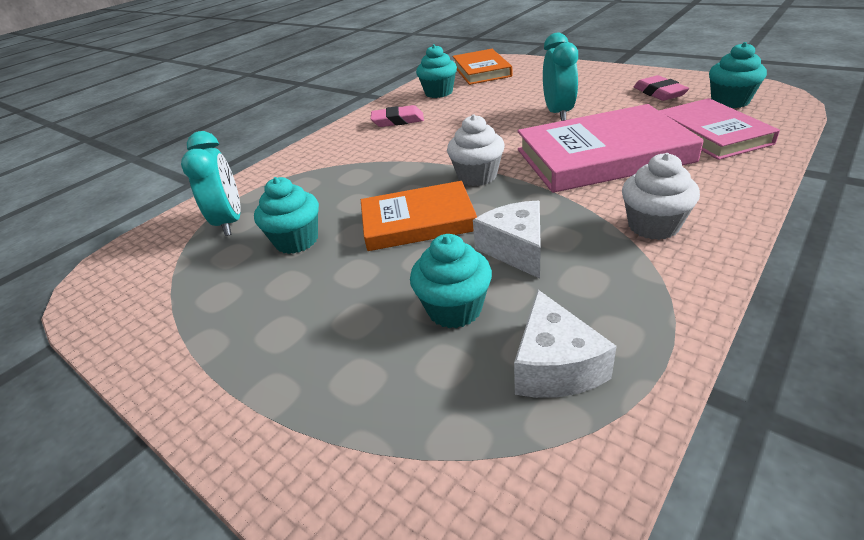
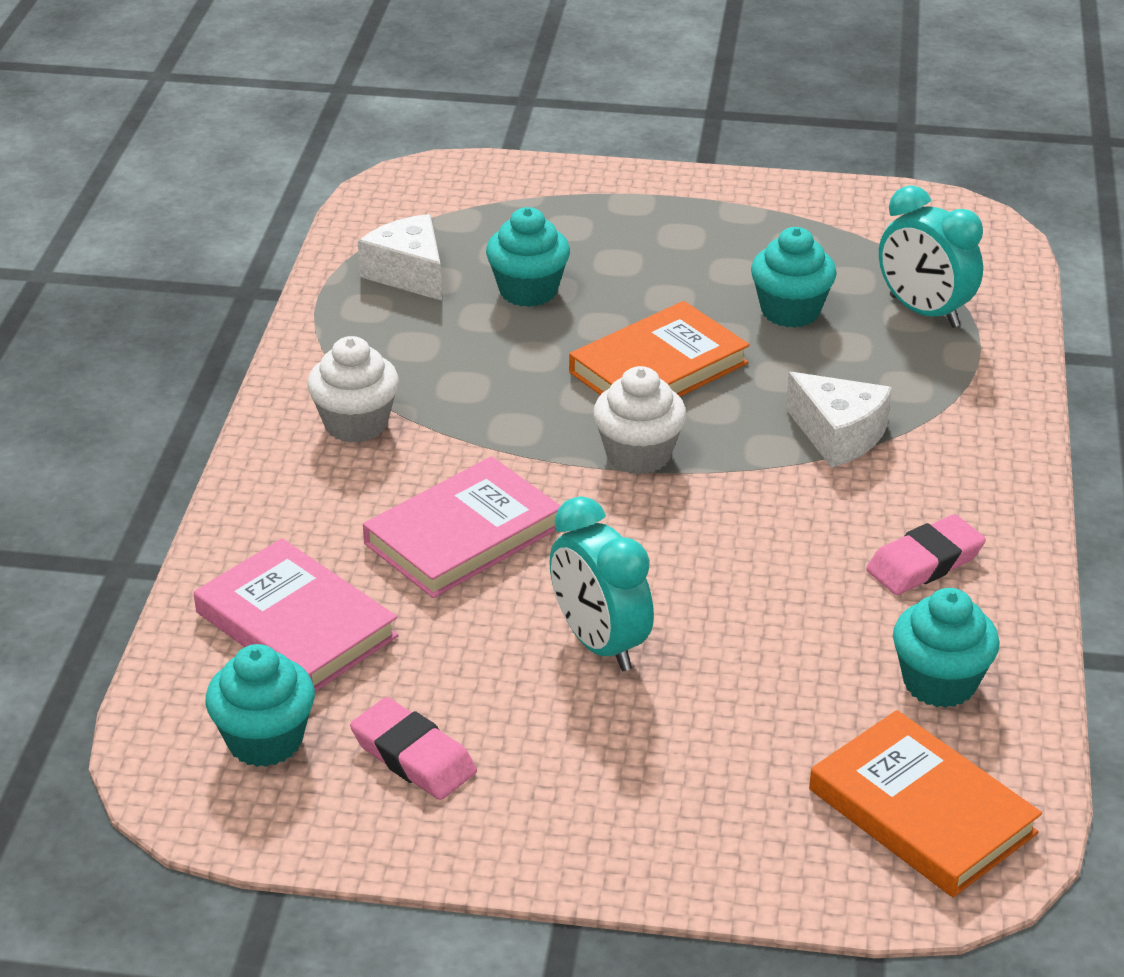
camera: 145 degrees right, 0 degrees up
white cheese [473,201,541,279] -> white cheese moved to [786,372,892,468]
pink book [518,104,704,193] -> pink book [363,456,561,598], size x0.66

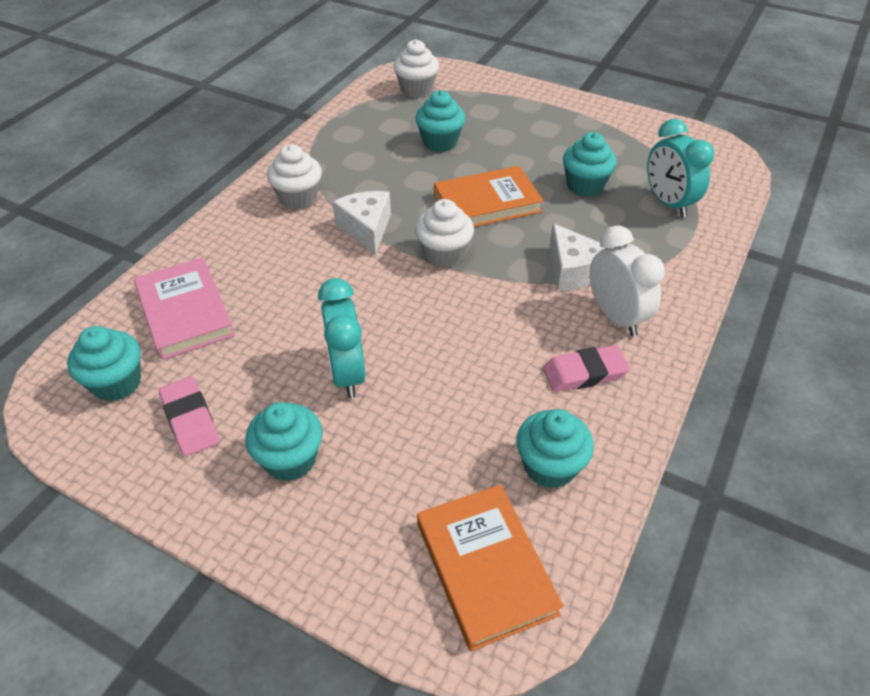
camera: 20 degrees right, 10 degrees up
white cheese [358,214,442,301] -> white cheese moved to [332,191,391,255]
pink book [363,456,561,598] -> none
none -> turquoise cupcake [246,402,323,481]
none -> white cupcake [393,39,439,98]
none -> white clock [590,225,665,336]

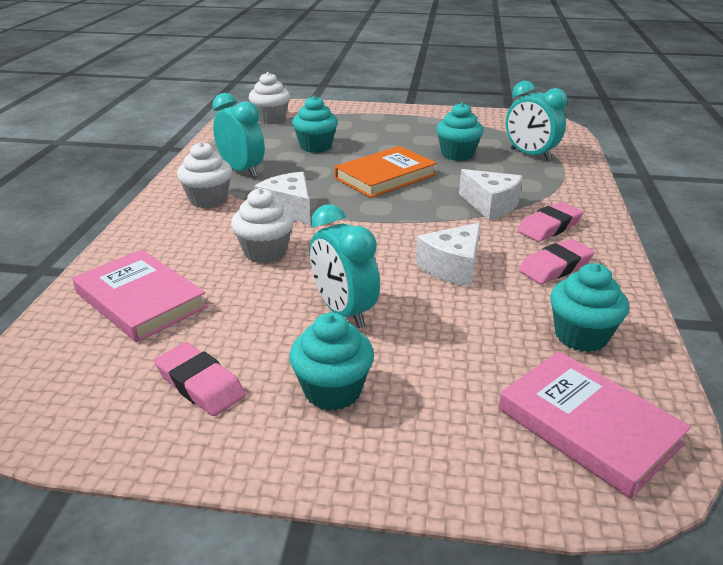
camera: 20 degrees left, 15 degrees down
turquoise cupcake [67,326,141,402] -> none
white cupcake [415,199,474,268] -> white cupcake moved to [231,188,294,263]
orange book [417,484,563,651] -> pink book [498,351,691,498]
white clock [590,225,665,336] -> pink eraser [517,202,583,242]
none -> turquoise clock [212,93,265,178]
none -> white cheese [416,223,480,287]

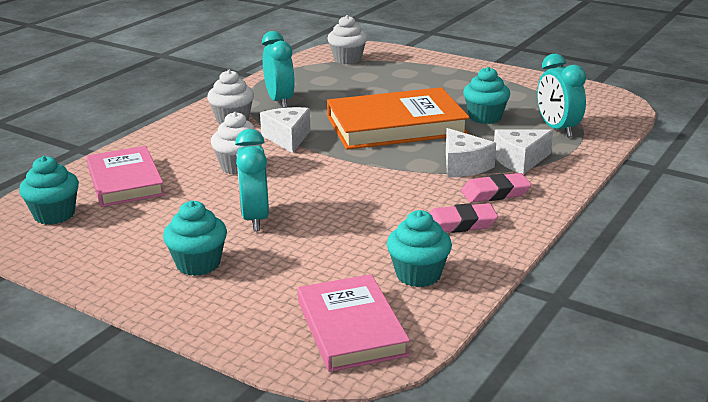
camera: 25 degrees right, 5 degrees down
pink eraser [154,342,246,416] -> none
turquoise cupcake [292,96,338,153] -> turquoise cupcake moved to [19,156,79,225]
orange book [335,146,437,198] -> orange book [327,87,469,150], size x1.52
white cheese [416,223,480,287] -> white cheese moved to [494,129,553,174]

